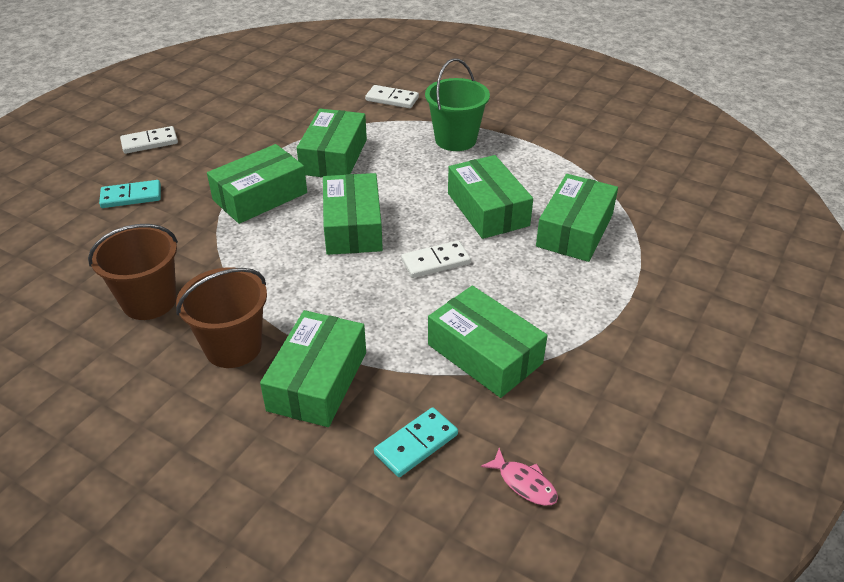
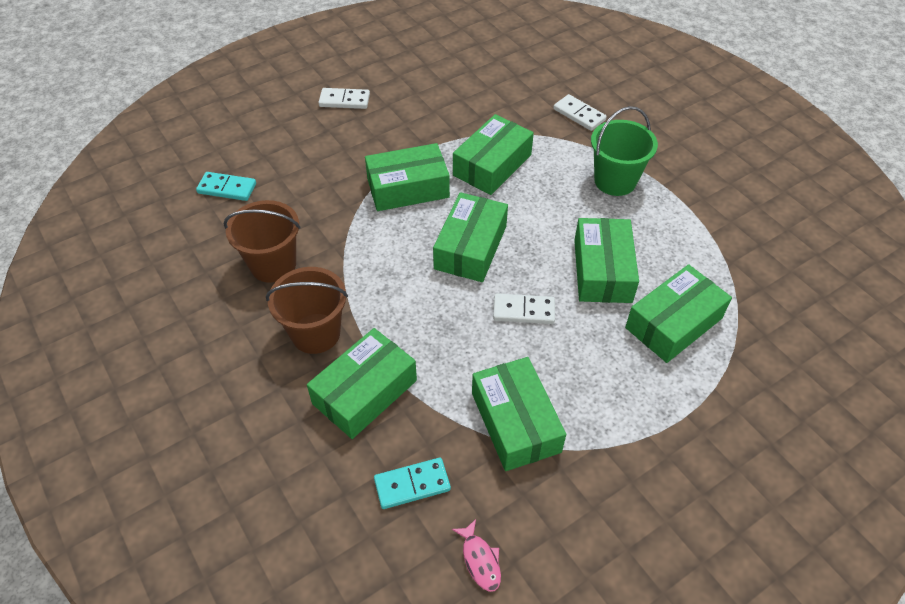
camera: 25 degrees right, 10 degrees up
turquoise domino [99,180,161,208] -> turquoise domino moved to [196,172,256,201]

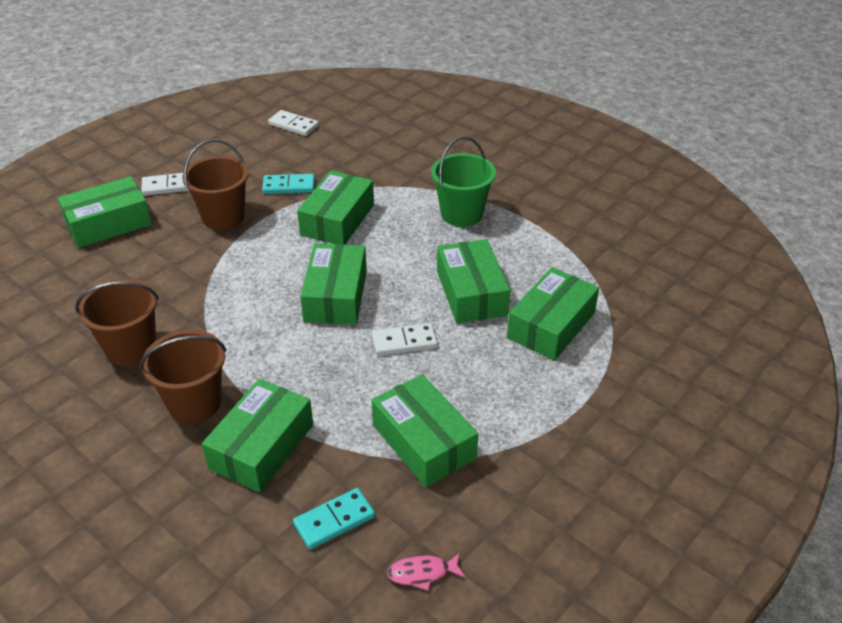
camera: 15 degrees left, 10 degrees down
turquoise domino [196,172,256,201] -> turquoise domino moved to [262,174,315,194]
green box [365,143,450,211] -> green box moved to [58,176,152,248]
pink fish [452,519,501,592] -> pink fish turned 120 degrees clockwise [387,553,465,591]
white domino [553,94,607,131] -> white domino moved to [268,110,319,136]
none -> brown bucket [182,139,249,230]

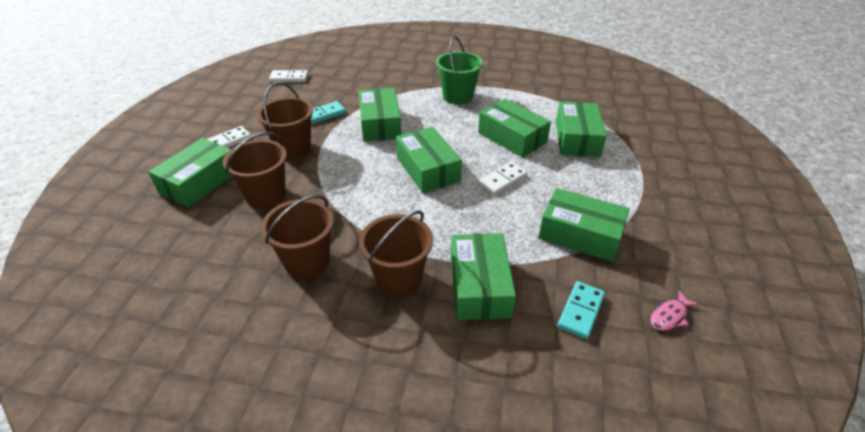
camera: 30 degrees left, 0 degrees up
none -> brown bucket [223,132,287,209]

